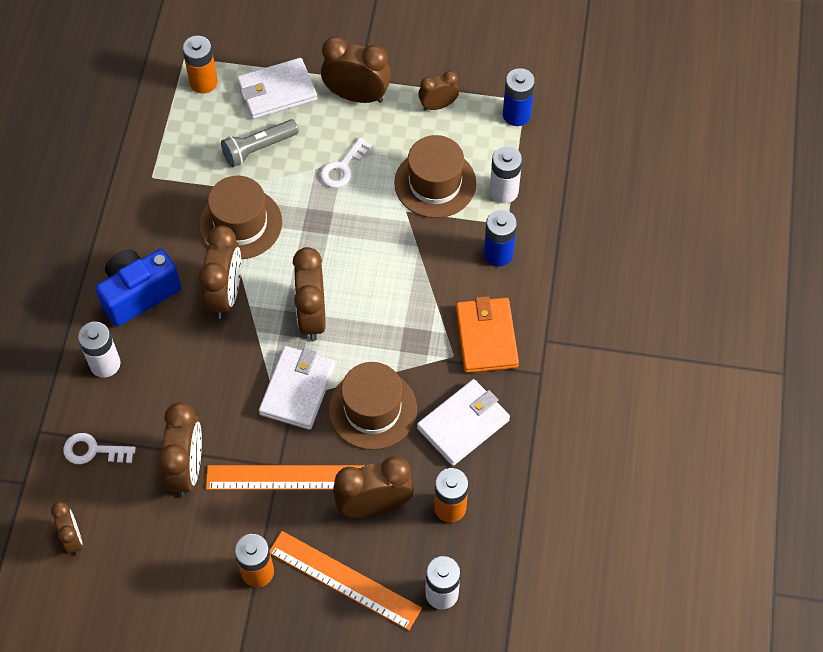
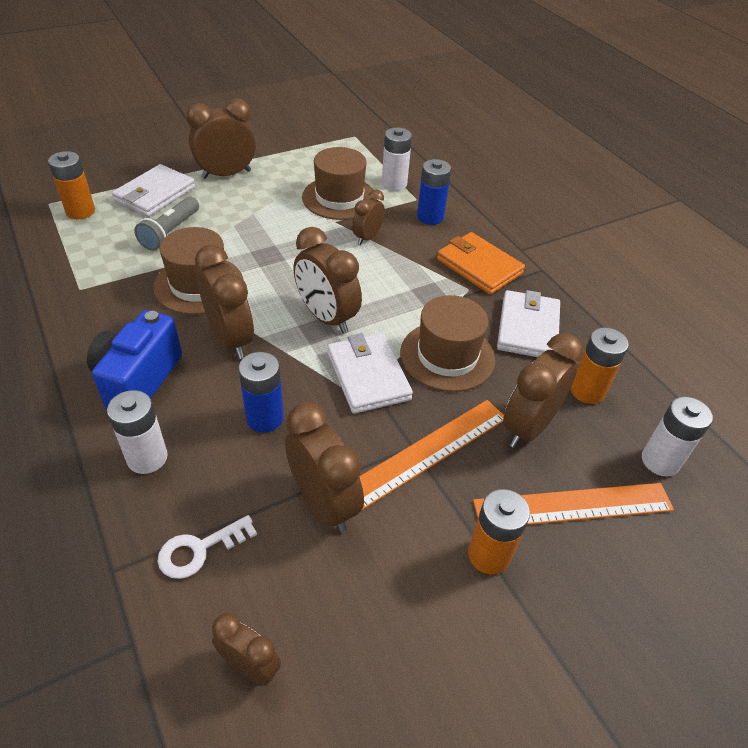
camera: 40 degrees left, 15 degrees down
white key [320,137,372,188] -> none
brown clock [418,71,459,111] -> brown clock moved to [352,189,385,245]
blue battery [503,68,535,126] -> blue battery moved to [238,352,284,433]

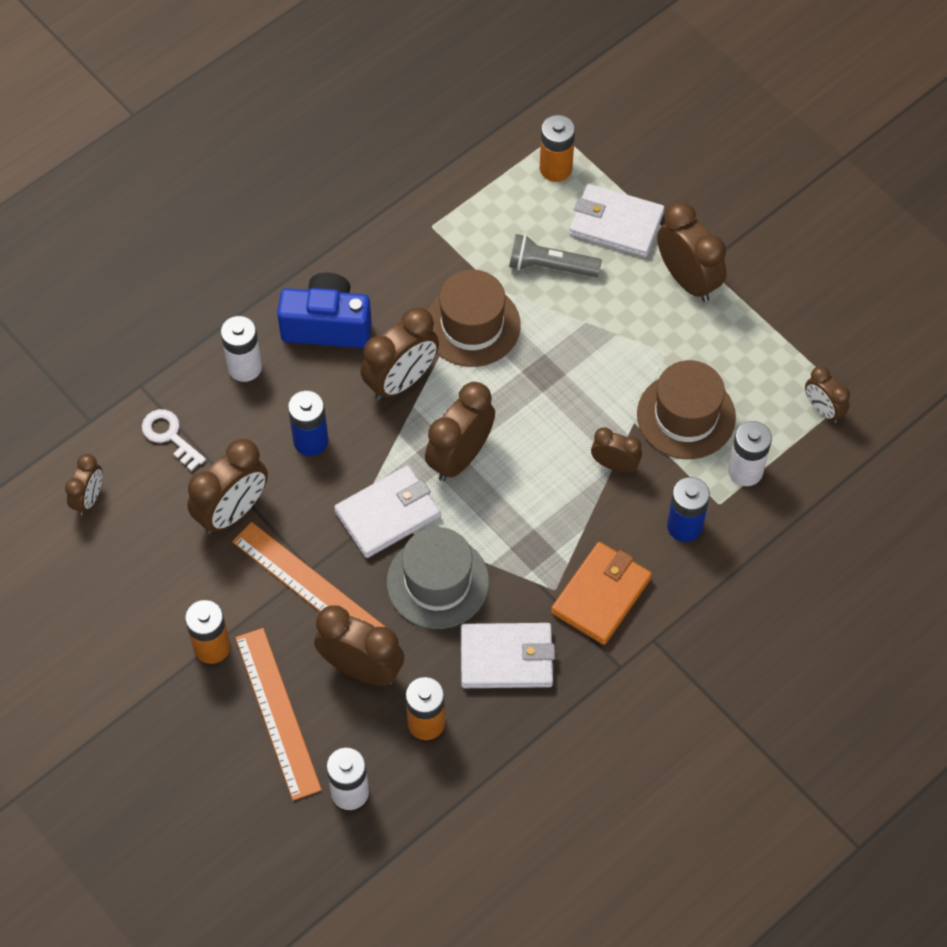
camera: 80 degrees right, 15 degrees up
brown hat [400,295,495,392] -> grey hat [387,527,489,629]
none -> brown clock [805,366,850,423]

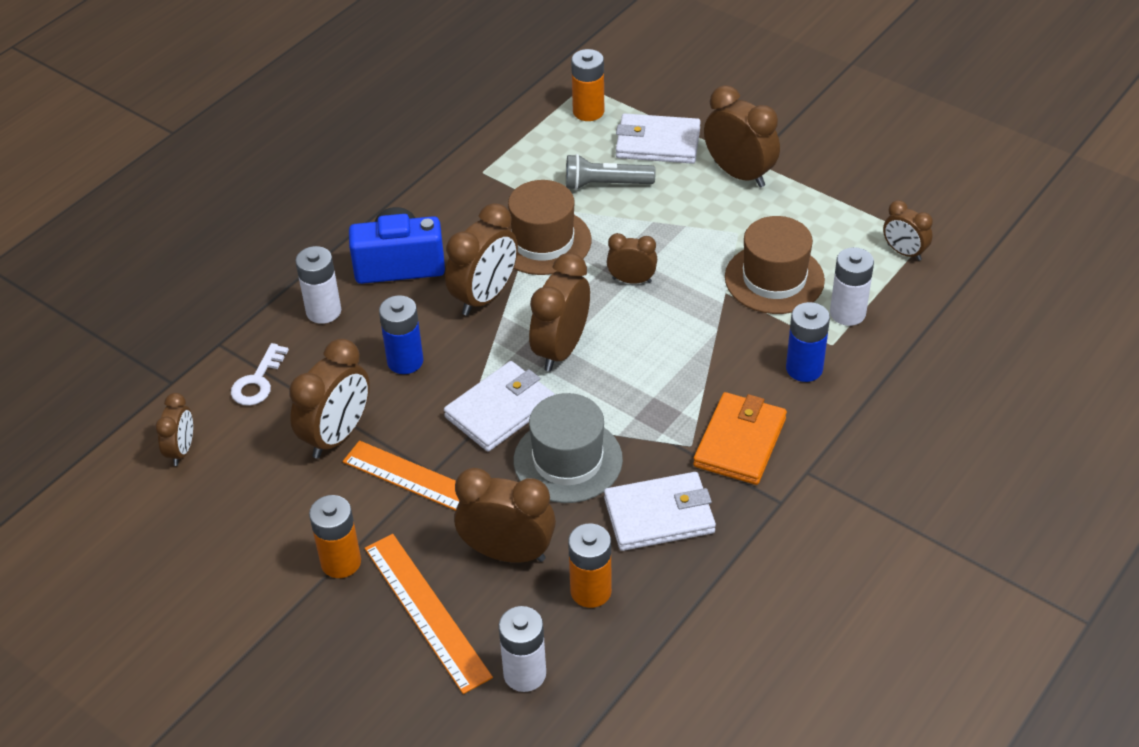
camera: 10 degrees left, 15 degrees down
white key [142,409,206,471] -> white key turned 105 degrees counterclockwise [231,343,289,406]
brown clock [591,427,642,472] -> brown clock moved to [607,233,657,284]

